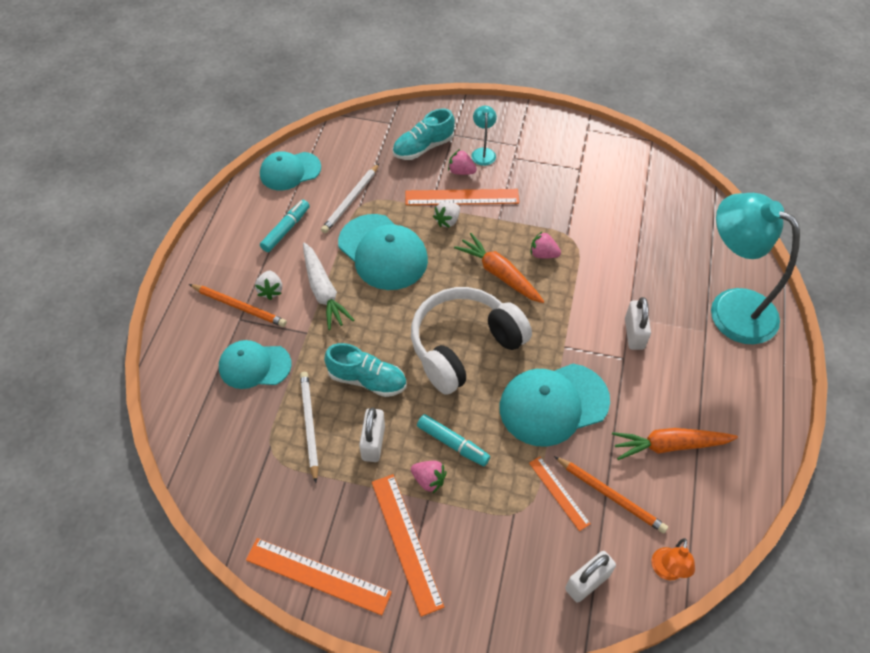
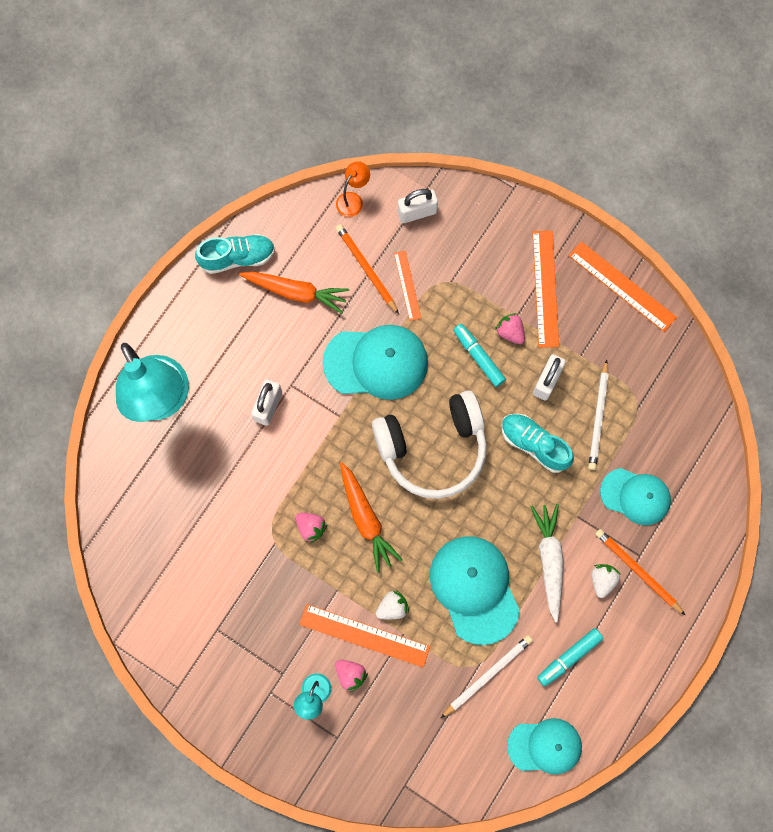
camera: 160 degrees left, 20 degrees up
turquoise shoe [392,109,455,160] -> turquoise shoe moved to [195,234,275,274]

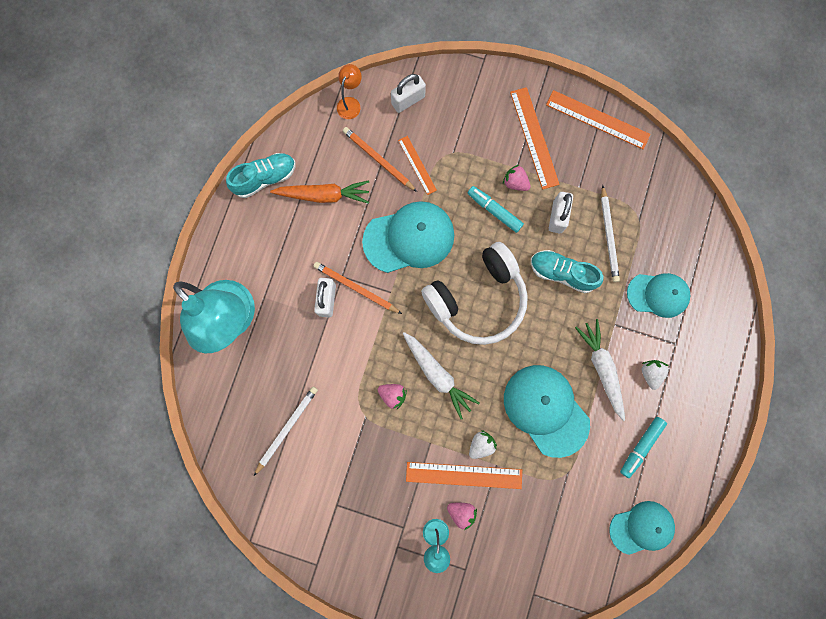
camera: 15 degrees left, 5 degrees up
orange carrot [340,462,403,573] -> white carrot [403,332,480,420]
white pencil [440,635,533,719] -> white pencil moved to [254,387,318,476]
orange pencil [595,529,685,615] -> orange pencil moved to [314,262,402,314]

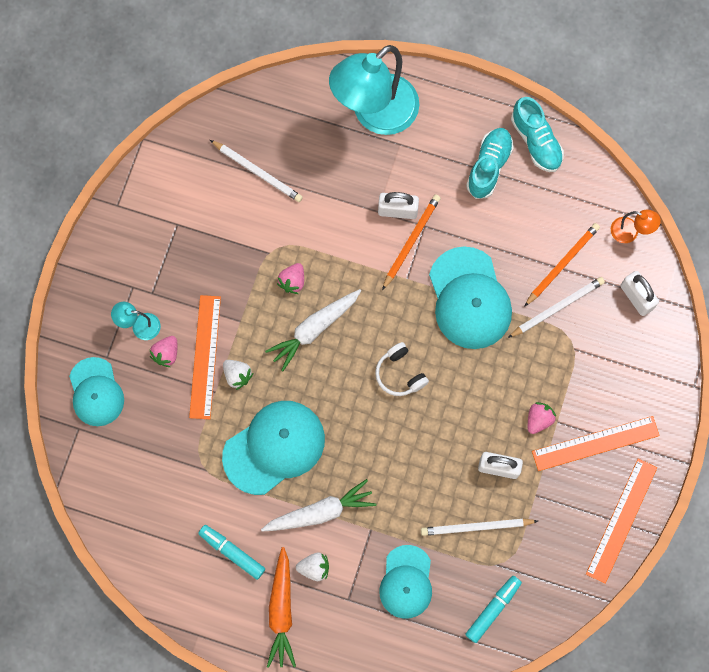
camera: 90 degrees right, 5 degrees down
orange carrot [270,180,369,204] -> orange carrot moved to [267,547,296,668]
orange ruler [398,136,437,195] -> white pencil [508,277,605,338]
white headphones [421,242,528,345] -> white headphones [375,342,429,396], size x0.46
turquoise marker [467,186,524,233] -> turquoise marker moved to [465,576,522,643]
turquoise shoe [531,250,604,293] -> turquoise shoe moved to [466,128,514,199]
turquoise cap [609,501,675,555] -> turquoise cap moved to [69,357,124,426]

